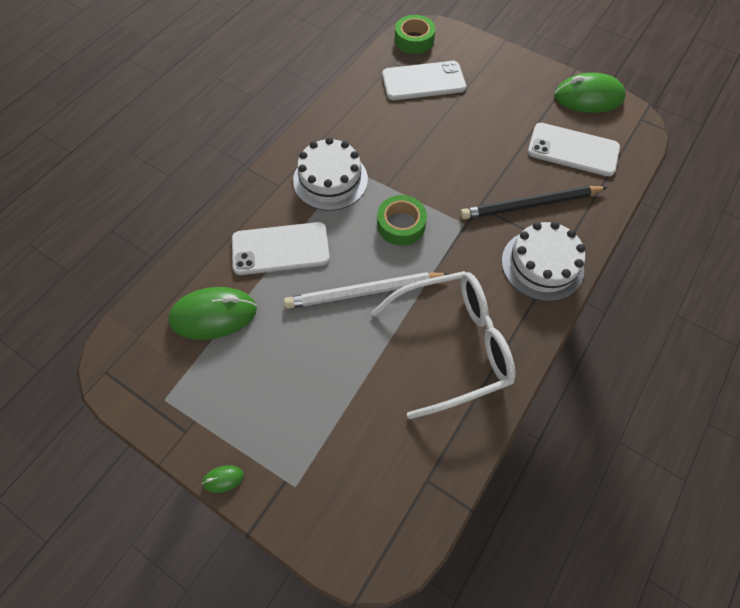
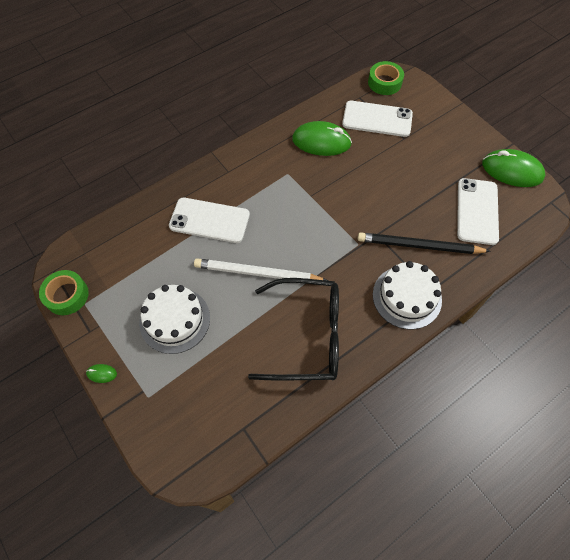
camera: 20 degrees right, 0 degrees up
green mouse [168,287,257,340] -> green mouse moved to [292,121,352,156]
white cake [293,137,368,211] -> white cake moved to [139,285,210,354]
white glasses [371,271,516,419] -> black glasses [248,278,339,380]
green tape [377,195,427,246] -> green tape moved to [39,270,89,315]
white phone [528,123,620,176] -> white phone turned 60 degrees clockwise [457,178,499,245]

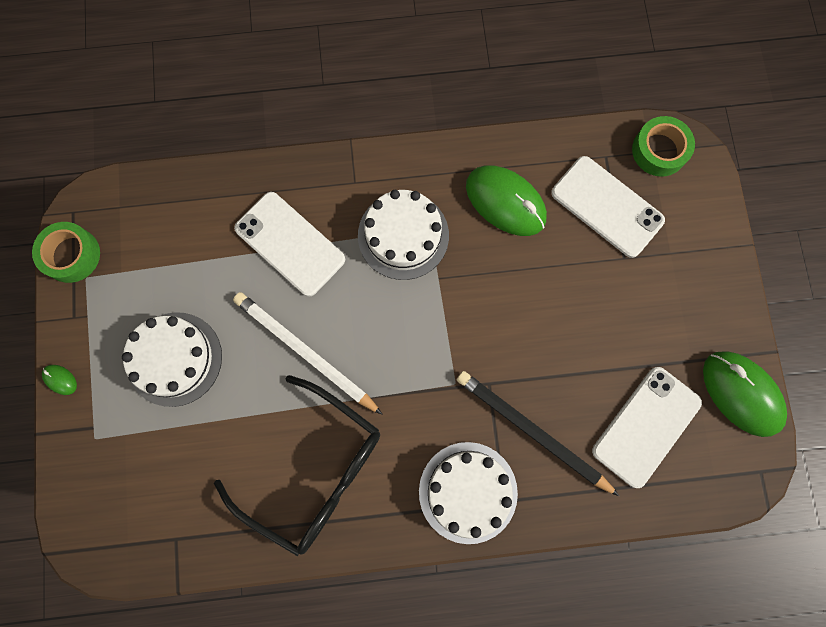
camera: 30 degrees right, 15 degrees up
none -> white cake [358,190,449,280]

